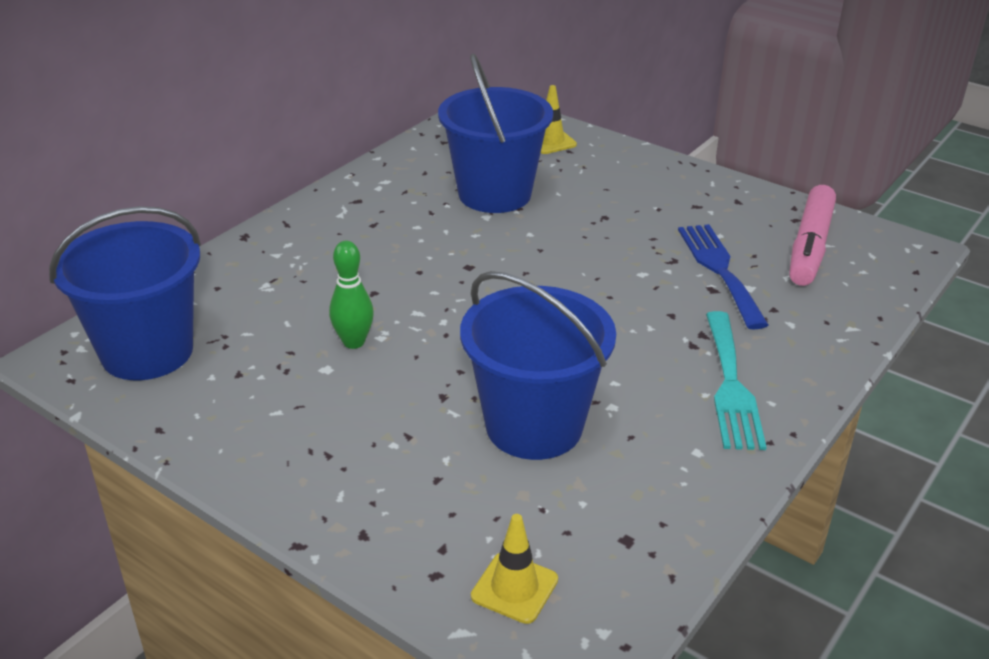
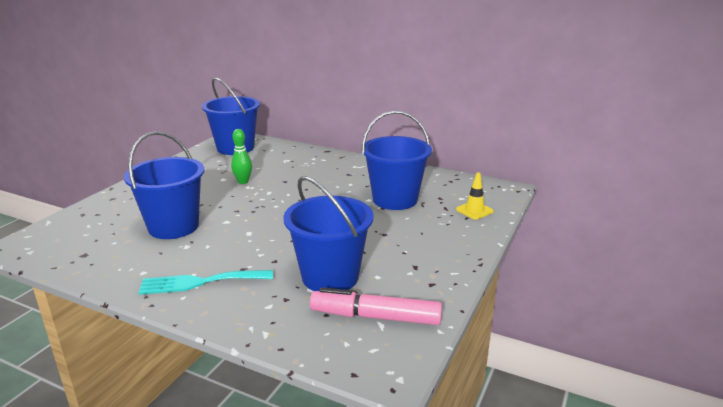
camera: 80 degrees right, 10 degrees down
yellow traffic cone [471,514,558,624] -> none
blue fork [678,224,769,330] -> blue bucket [283,176,373,291]

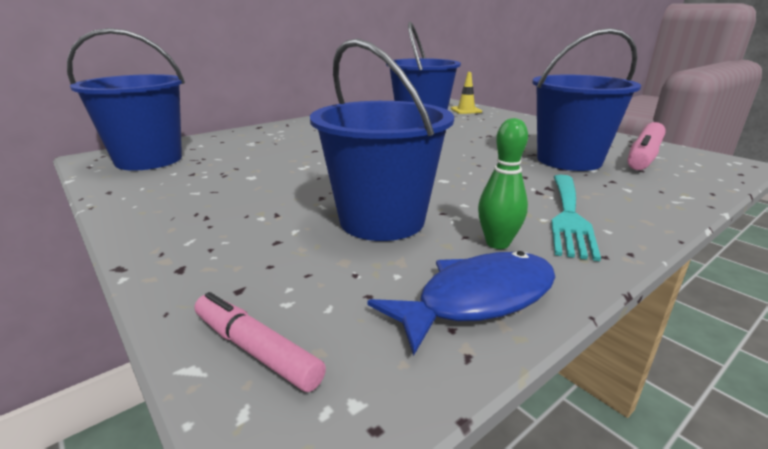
camera: 65 degrees left, 0 degrees up
green bowling pin [231,129,252,184] -> green bowling pin moved to [478,118,528,249]
none -> pink marker [195,292,326,392]
none -> blue fish [367,251,555,356]

